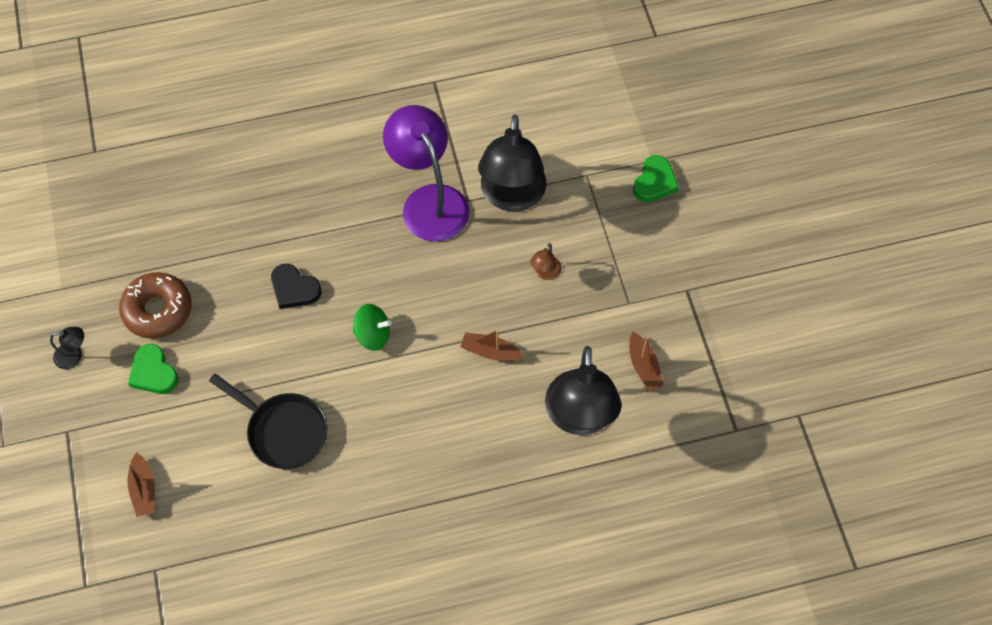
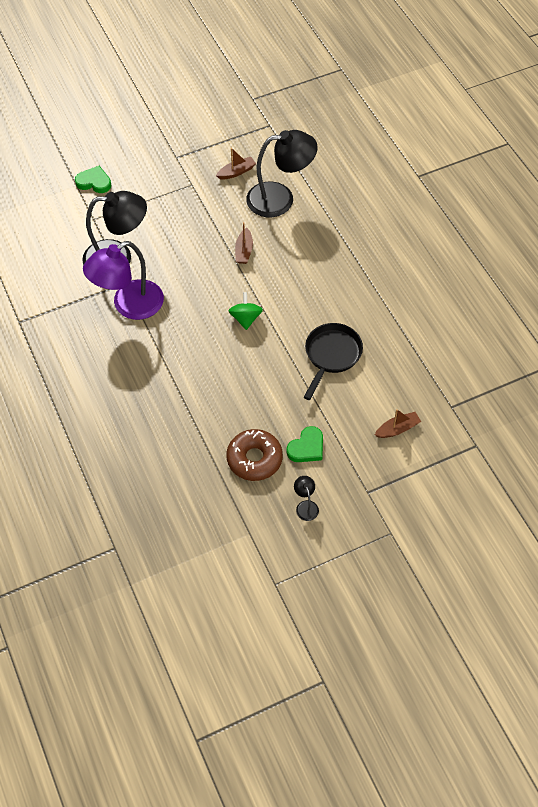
camera: 100 degrees left, 5 degrees down
black heart [271,264,322,309] -> none
brown lamp [530,243,561,280] -> none

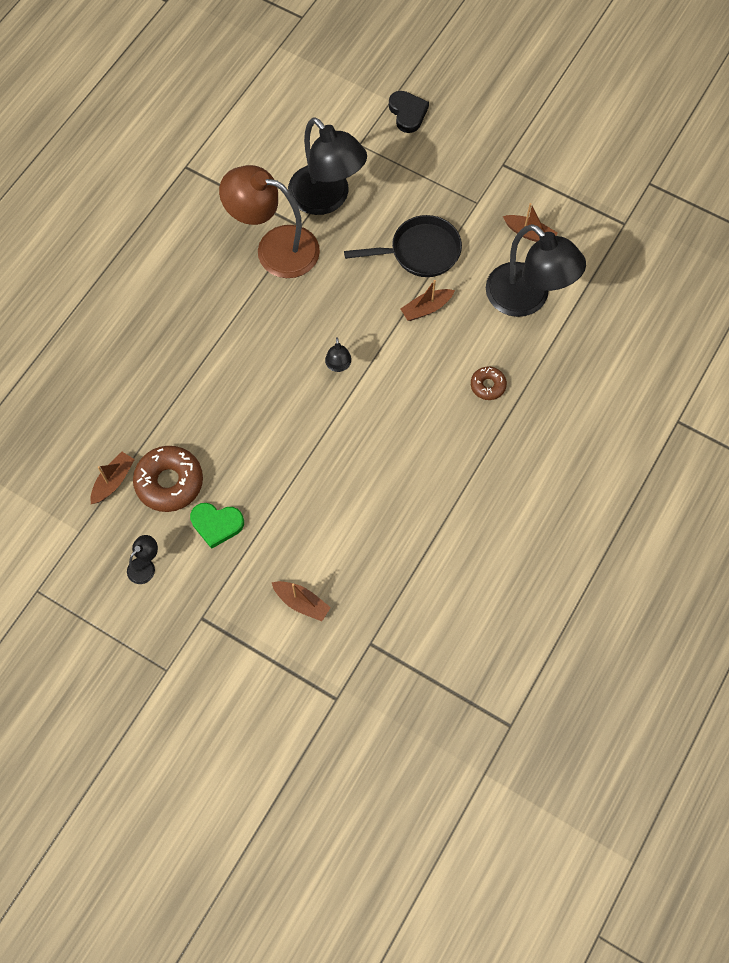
camera: 55 degrees right, 10 degrees up
green heart [75,166,111,193] -> black heart [389,91,429,133]
purple lamp [83,241,164,320] -> brown lamp [219,165,320,278]
green spinning top [229,292,263,330] -> black lamp [325,337,351,372]
black pan [304,323,363,400] -> black pan moved to [344,215,462,277]
none -> brown boat [90,452,135,504]
none -> brown donut [471,367,507,400]

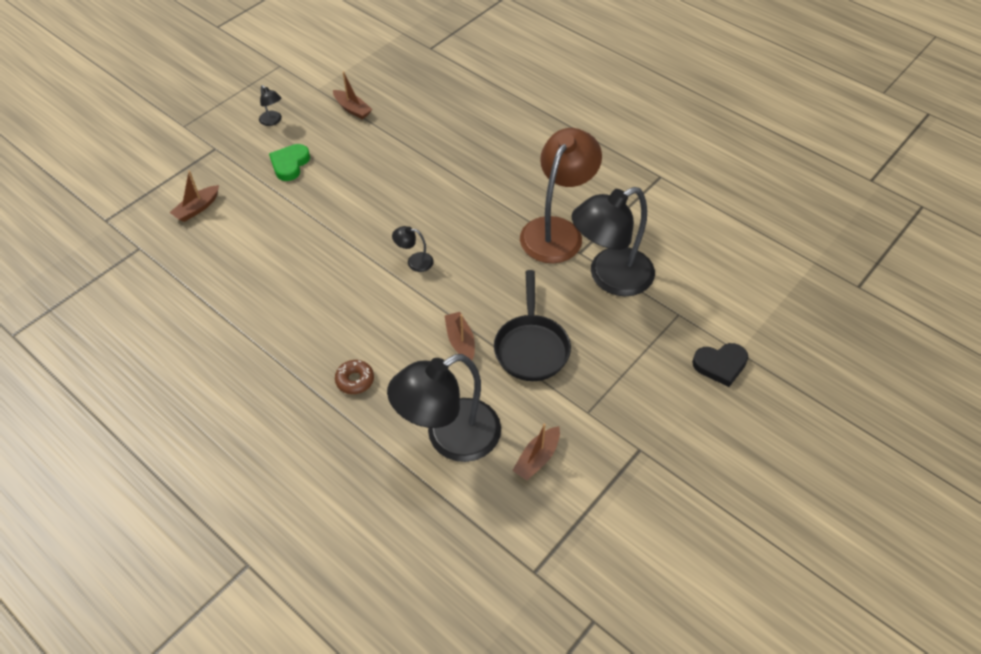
camera: 100 degrees right, 15 degrees down
brown donut [133,446,203,512] -> none

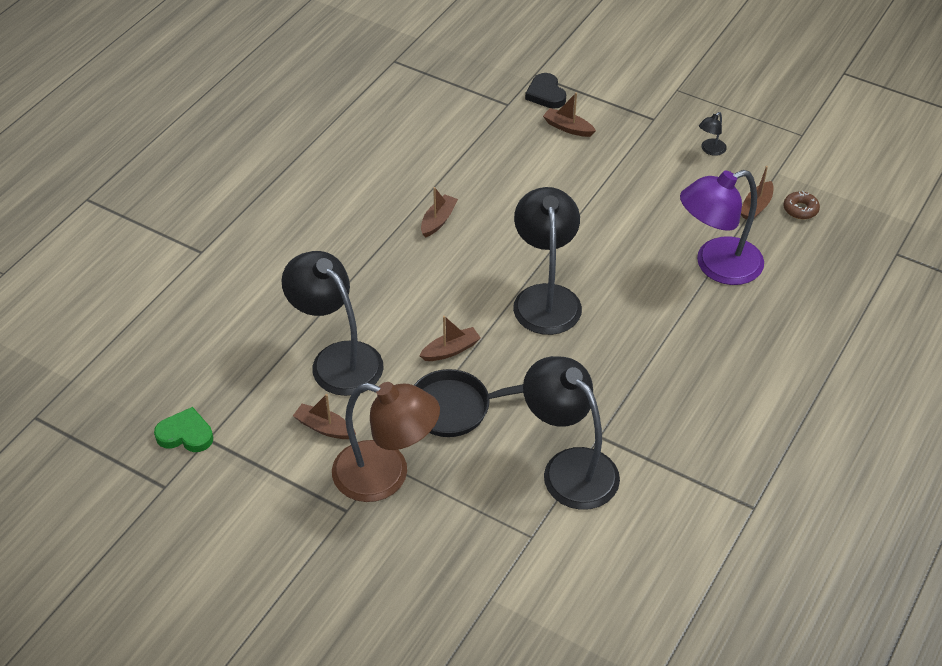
camera: 80 degrees right, 5 degrees down
green heart [269,144,310,181] -> green heart moved to [154,407,213,452]
brown donut [335,360,374,394] -> brown donut moved to [783,191,820,219]
black lamp [392,226,434,272] -> black lamp [513,187,582,335], size x2.46
brown lamp [520,128,602,263] -> brown lamp moved to [332,382,440,502]
black heart [692,343,748,387] -> black heart moved to [525,73,566,109]
none -> brown boat [421,187,458,238]
none -> purple lamp [680,170,764,285]

